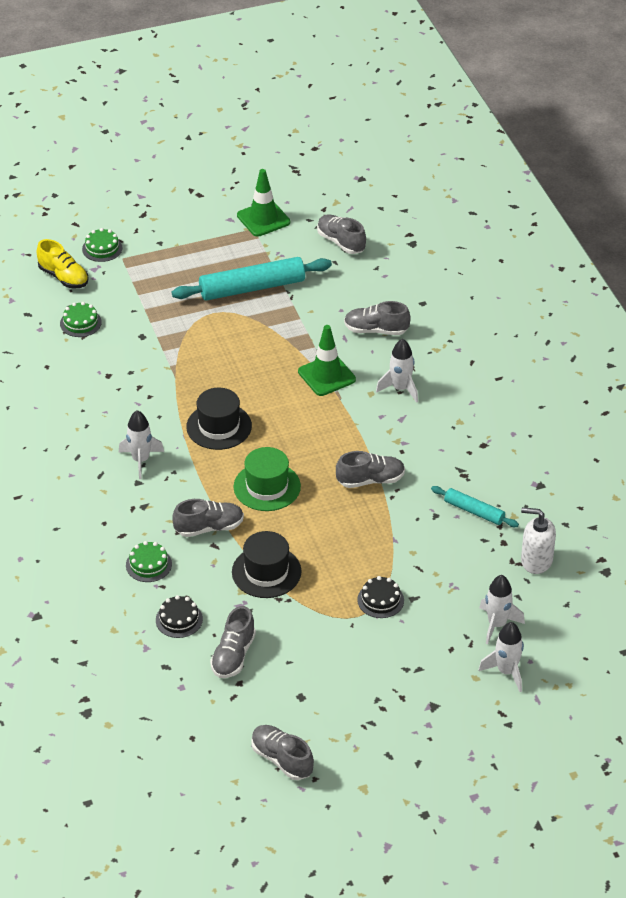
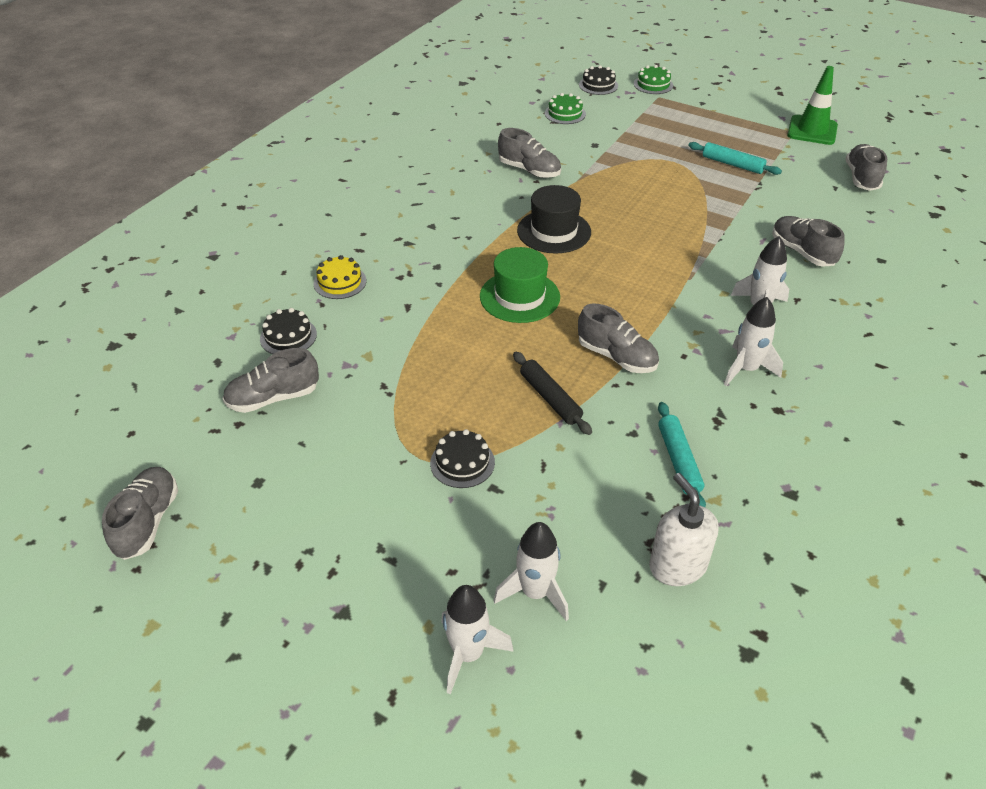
camera: 50 degrees right, 0 degrees up
yellow shoe [37,239,89,288] -> black cake [579,65,618,95]
white rocket [119,410,164,479] -> white rocket moved to [724,297,783,386]
green cake [126,541,172,582] -> yellow cake [314,255,366,299]
turquoise rolling pin [172,257,332,301] -> turquoise rolling pin [688,142,782,175], size x0.54
grey shoe [172,499,244,537] -> grey shoe moved to [498,128,561,178]
black hat [232,531,302,598] -> none
green traffic cone [298,325,356,396] -> none
none -> black rolling pin [513,352,592,435]

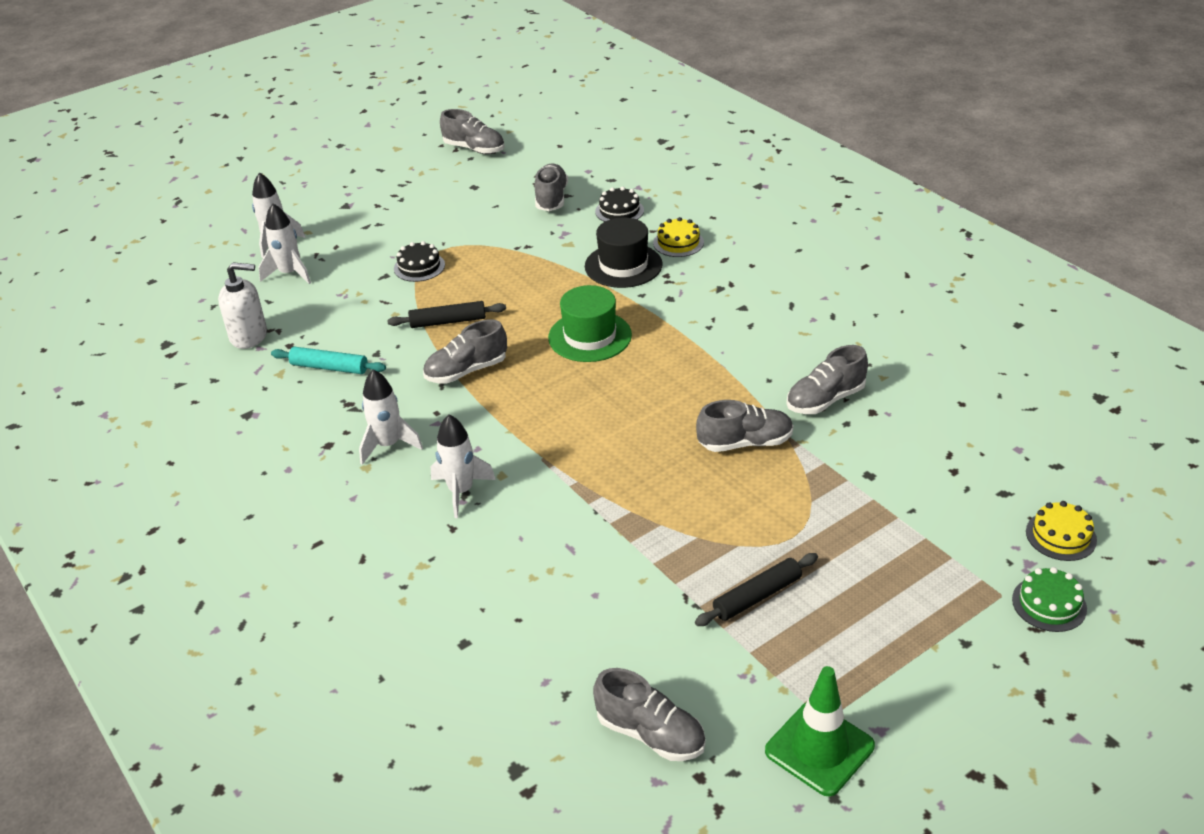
camera: 115 degrees right, 5 degrees down
black hat [517,185,591,254] -> black hat moved to [585,218,663,288]
green cake [545,93,586,124] -> none
black cake [579,65,618,95] -> yellow cake [1026,501,1097,561]
turquoise rolling pin [688,142,782,175] -> black rolling pin [695,553,818,626]
grey shoe [772,216,845,267] -> grey shoe moved to [696,400,793,452]

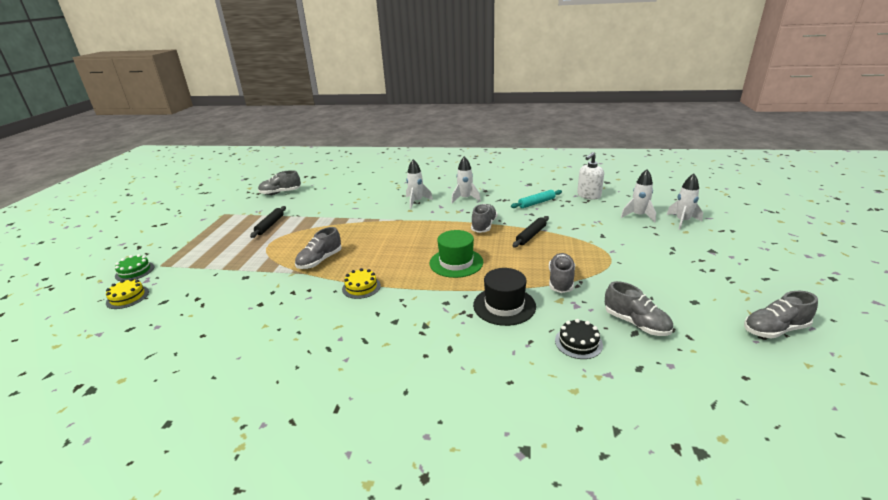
camera: 135 degrees right, 10 degrees down
black cake [394,241,445,282] -> none
yellow cake [653,217,704,257] -> yellow cake moved to [342,268,381,299]
green traffic cone [765,666,875,797] -> none
grey shoe [787,345,868,414] -> grey shoe moved to [549,253,575,293]

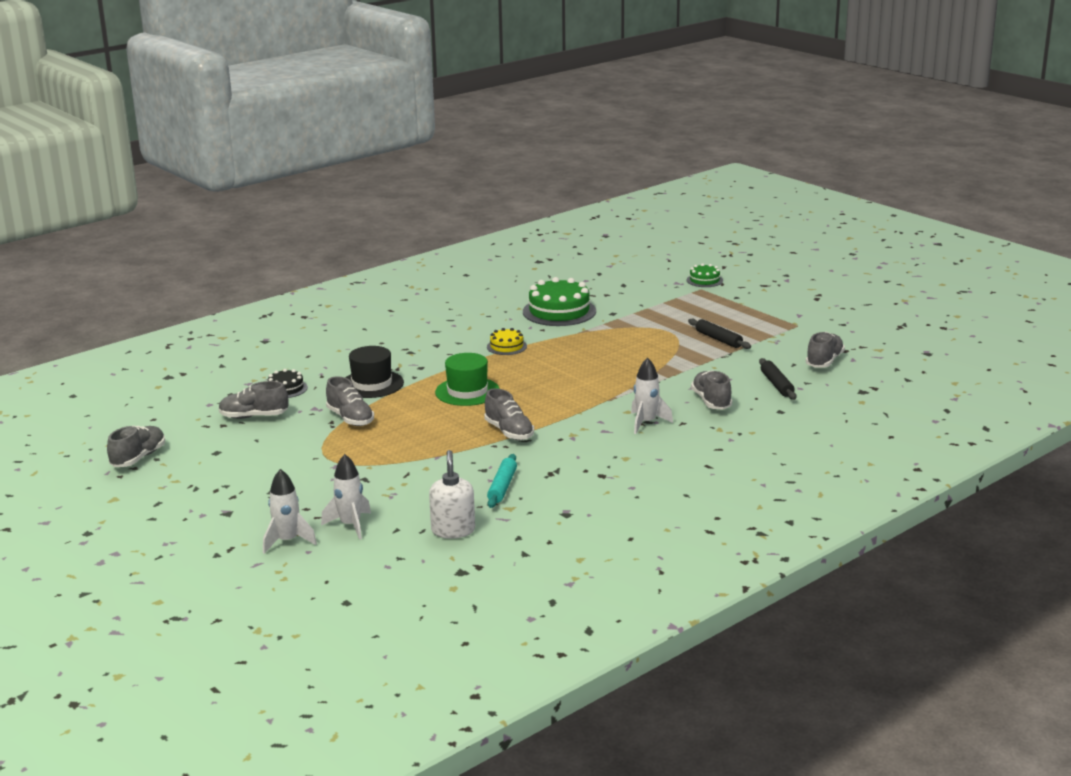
camera: 130 degrees right, 5 degrees down
yellow cake [106,278,149,309] -> none
grey shoe [295,227,342,269] -> grey shoe moved to [691,371,732,409]
white rocket [451,156,481,203] -> none
black rolling pin [513,216,549,248] -> black rolling pin moved to [759,358,796,400]
none -> green cake [523,277,596,326]

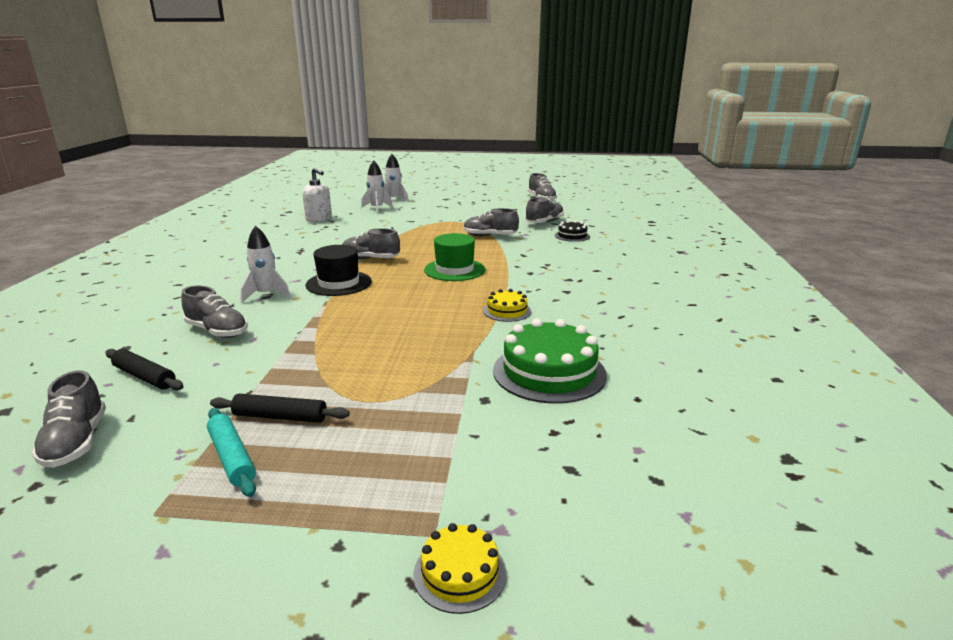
camera: 135 degrees right, 0 degrees up
black hat [345,346,404,398] -> black hat moved to [305,245,372,296]
turquoise rolling pin [487,454,517,508] -> turquoise rolling pin moved to [207,408,256,497]
green cake [686,263,723,287] -> yellow cake [413,523,507,614]

